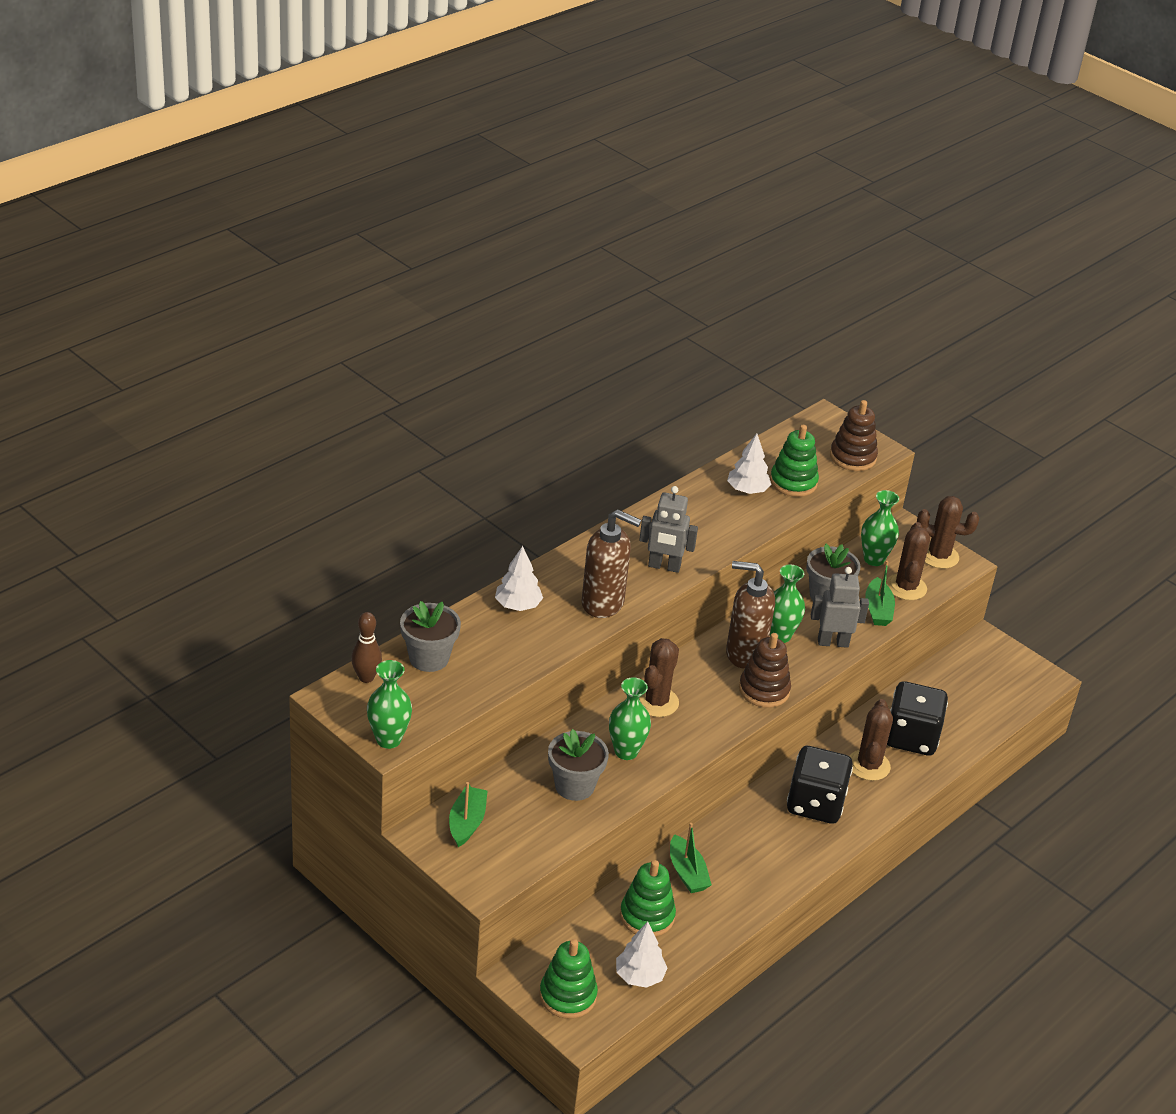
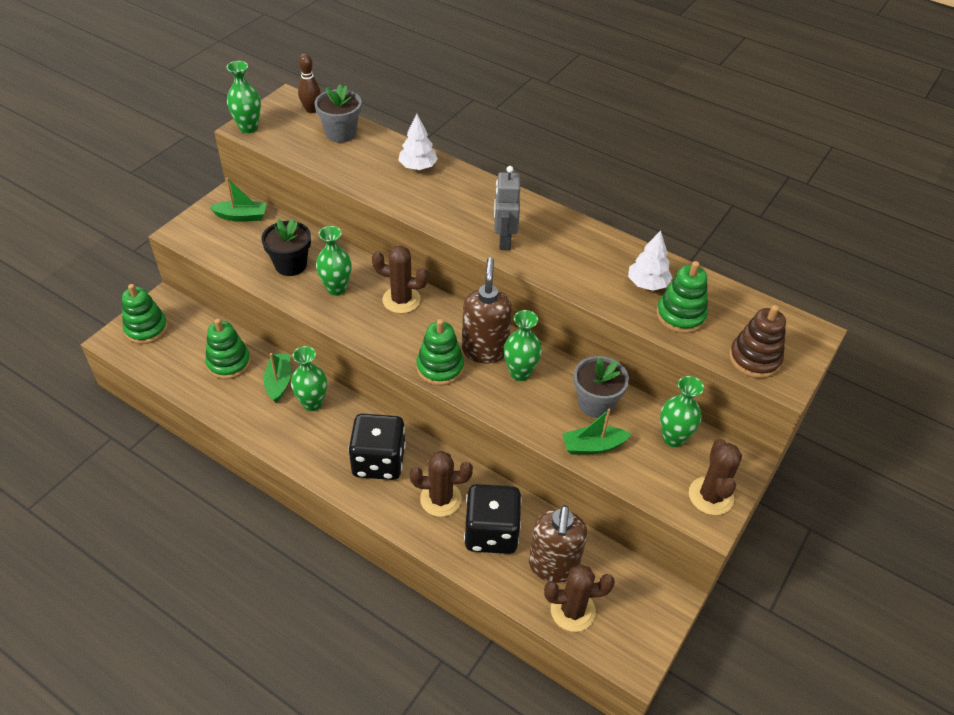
camera: 80 degrees right, 10 degrees up
grey flower pot [548,729,609,801] -> black flower pot [262,218,311,276]
brown soap dispenser [582,509,641,618] -> brown soap dispenser moved to [529,505,587,583]
white tree [616,922,668,988] -> none
green boat [670,823,712,893] -> green boat turned 120 degrees clockwise [263,353,291,403]
brown stacking toy [739,633,791,708] -> green stacking toy [416,319,464,386]
grey robot [811,567,869,648] -> none
brown cactus [886,522,930,600] -> brown cactus moved to [544,564,615,632]
none -> green vase [291,346,327,411]

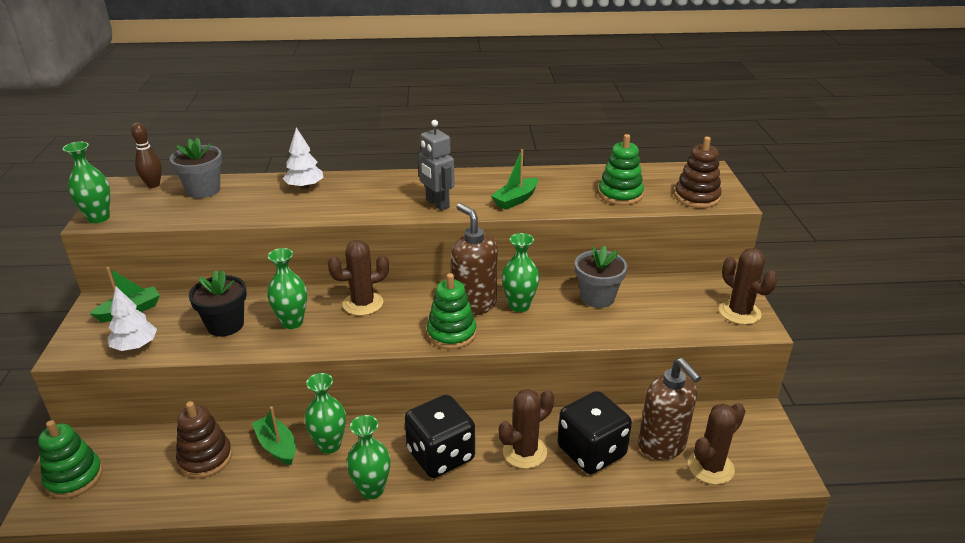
camera: 35 degrees left, 15 degrees down
green stacking toy [205,319,251,379] -> brown stacking toy [176,401,232,478]
green boat [562,409,631,454] -> green boat moved to [491,149,538,210]
white tree [628,231,672,291] -> white tree moved to [108,286,157,351]
green vase [660,376,704,447] -> green vase moved to [347,415,391,499]

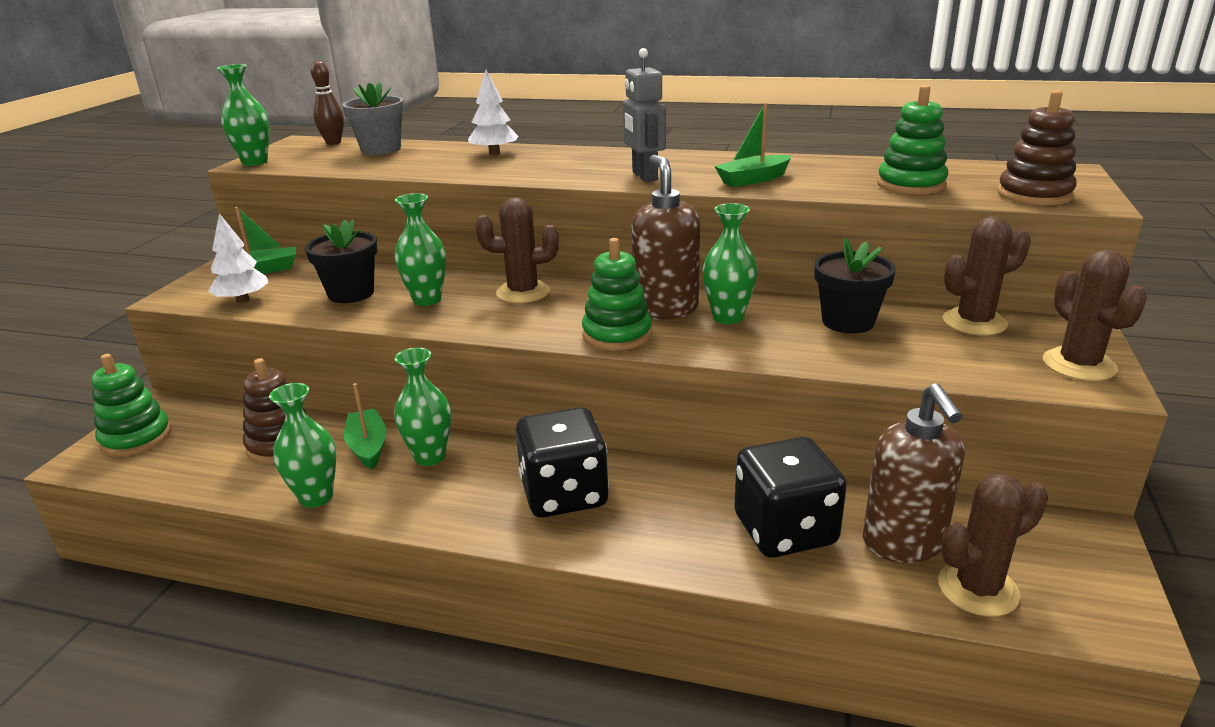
camera: 20 degrees right, 5 degrees down
green vase [347,415,391,499] -> green vase moved to [269,383,336,508]
brown cactus [499,389,554,469] -> brown cactus moved to [943,217,1031,335]
grey flower pot [575,246,627,308] -> black flower pot [814,238,896,334]

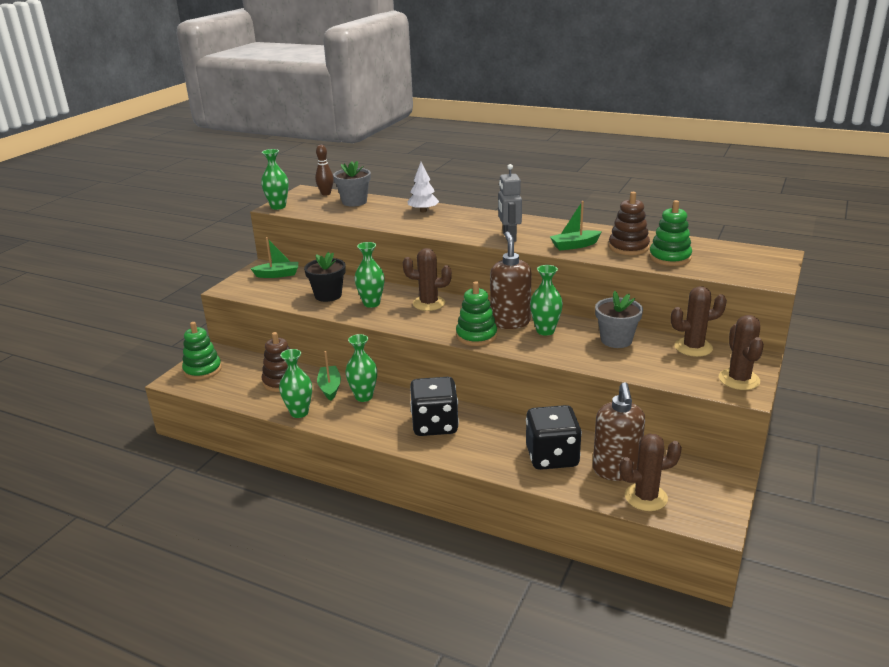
camera: 10 degrees right, 0 degrees up
white tree [208,213,269,303] -> none
black flower pot [814,238,896,334] -> grey flower pot [595,291,643,348]
brown stacking toy [997,90,1077,205] -> brown stacking toy moved to [609,192,650,255]

